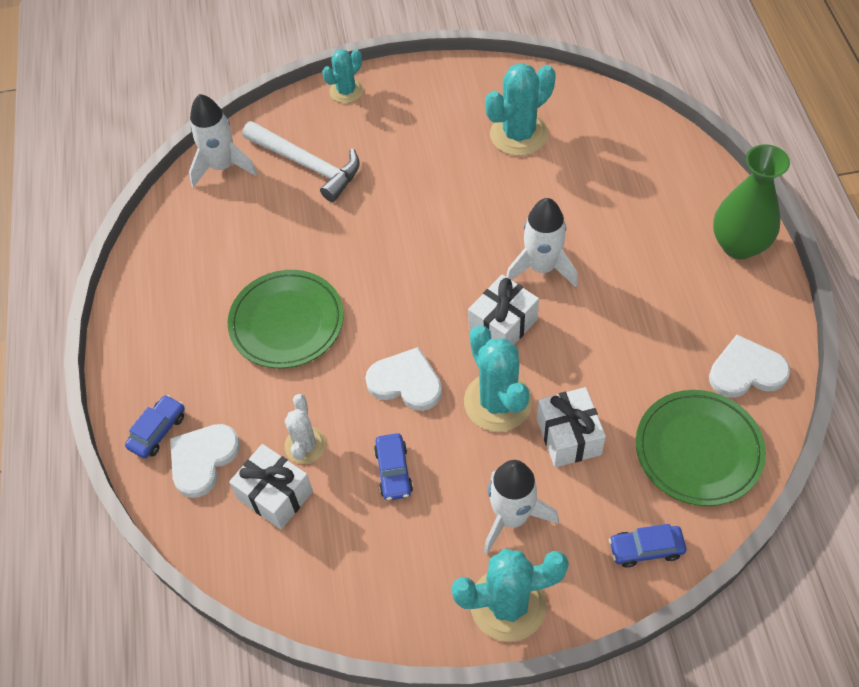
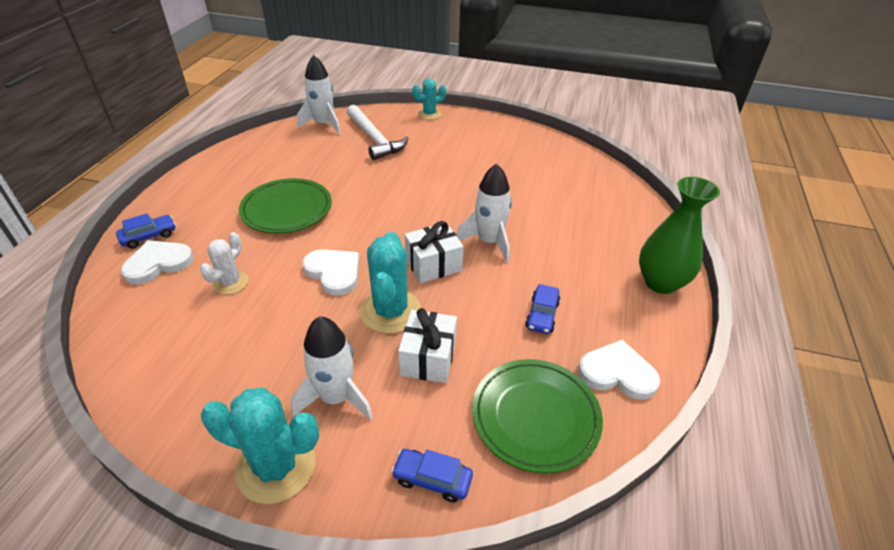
camera: 20 degrees right, 15 degrees down
white gift [229,444,313,529] -> none
blue car [374,433,413,501] -> blue car moved to [525,284,560,334]
turquoise cactus [485,63,556,156] -> none

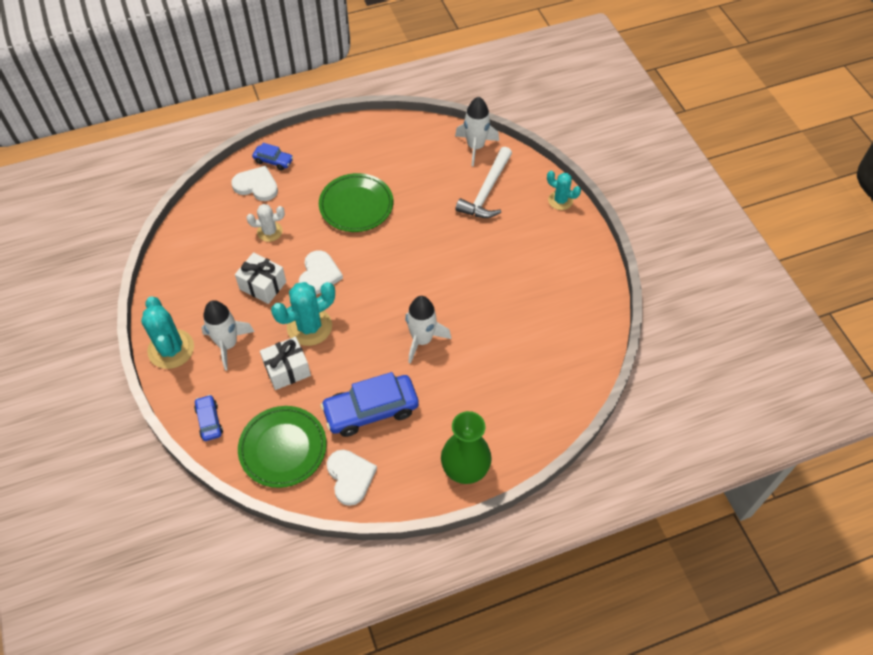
camera: 55 degrees right, 15 degrees up
white gift [405,221,463,283] -> white gift moved to [235,252,286,304]
blue car [525,284,560,334] -> blue car [320,372,419,437], size x1.97

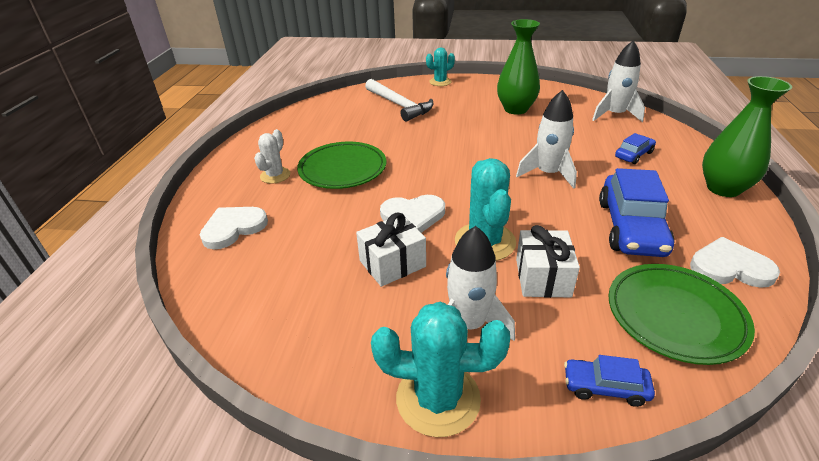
camera: 60 degrees left, 20 degrees down
white cactus [247,204,285,242] -> white cactus moved to [254,129,290,184]
blue car [252,143,293,171] -> blue car moved to [615,133,656,164]
white heart [299,250,343,295] -> white heart turned 135 degrees clockwise [380,195,445,233]
white rocket [455,97,499,166] -> white rocket moved to [592,40,645,122]
none -> green vase [497,19,540,115]

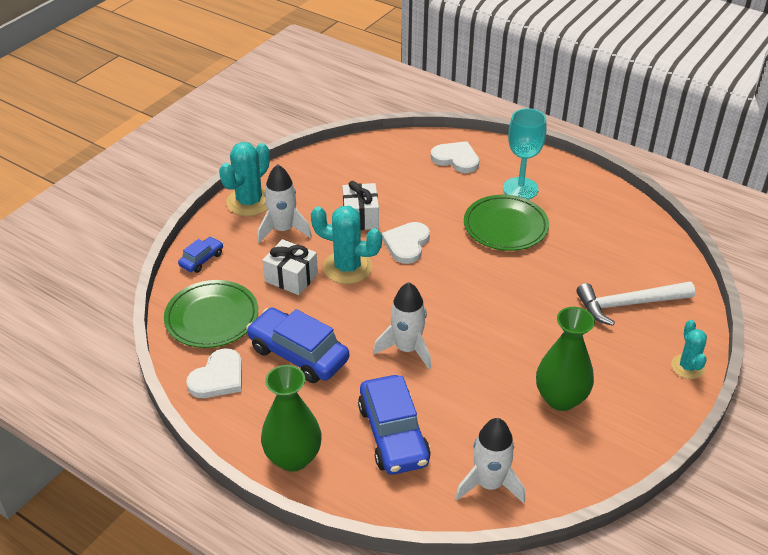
camera: 115 degrees right, 5 degrees up
white heart [200,207,268,249] -> white heart turned 45 degrees counterclockwise [431,141,479,173]
white cactus [254,129,290,184] -> turquoise goblet [503,108,546,200]
blue car [615,133,656,164] -> blue car [358,375,431,475], size x1.97

